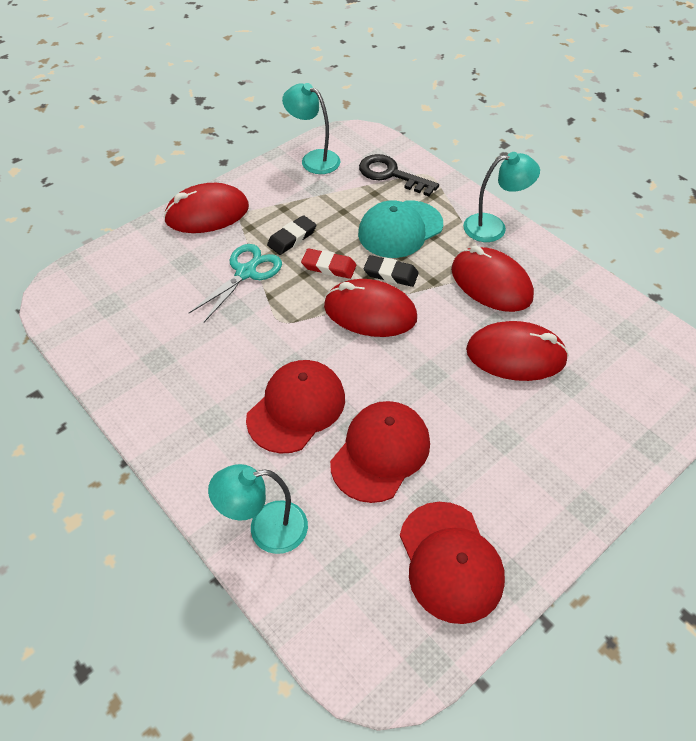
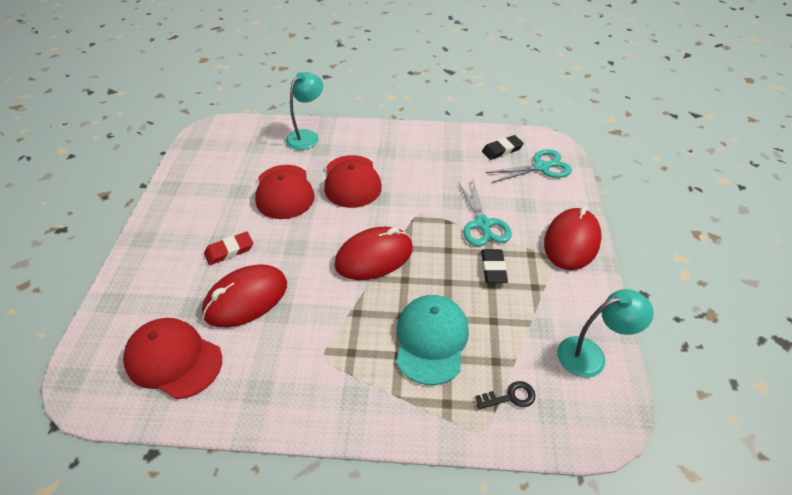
camera: 135 degrees right, 5 degrees down
red eraser [301,248,356,279] -> red eraser moved to [204,232,253,265]
black key [359,154,439,196] -> black key [475,381,535,409], size x0.57
black eraser [364,255,419,287] -> black eraser moved to [482,135,524,160]
red cap [400,502,505,624] -> red cap moved to [123,318,222,399]
red mouse [451,245,534,312] -> none
turquoise lamp [463,152,540,242] -> none
none -> turquoise scissors [485,149,572,183]

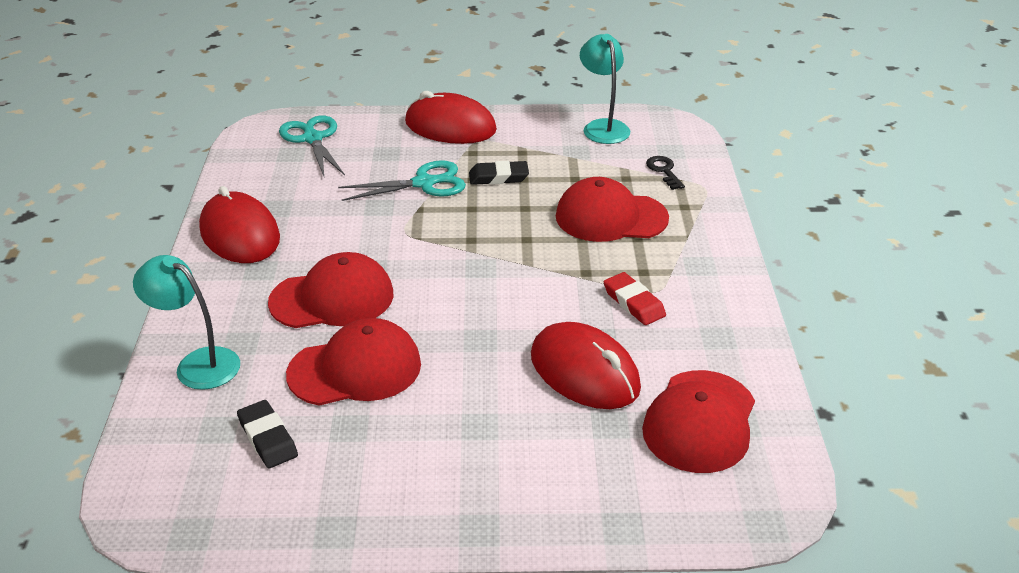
camera: 95 degrees left, 10 degrees down
red eraser [204,232,253,265] -> red eraser moved to [604,272,666,325]
red mouse [334,227,413,280] -> red mouse moved to [199,186,280,263]
turquoise cap [396,295,469,385] -> red cap [556,177,669,242]
black eraser [482,135,524,160] -> black eraser moved to [237,400,298,468]

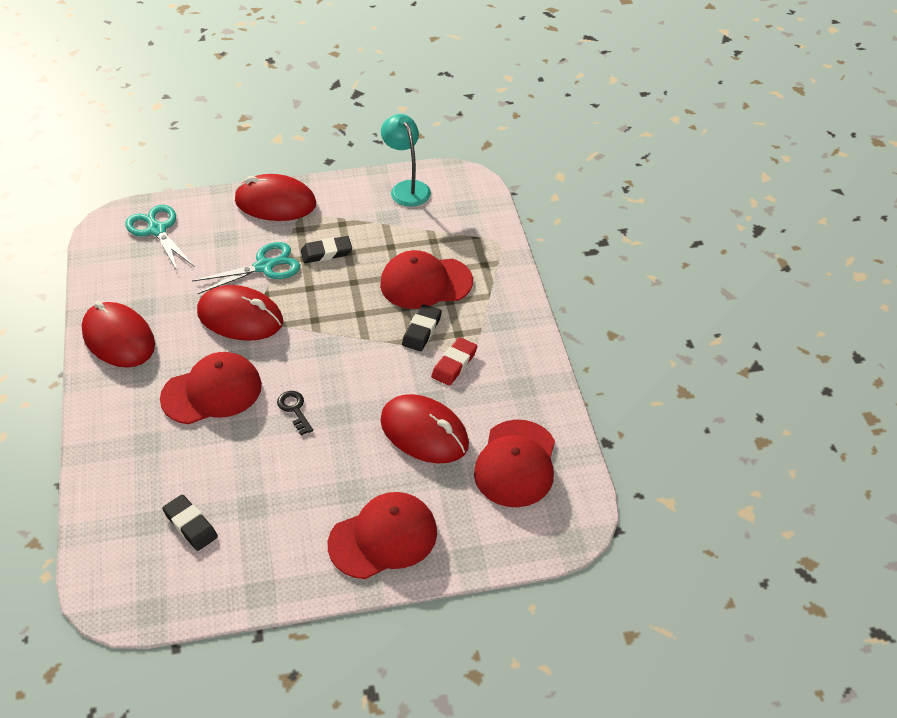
camera: 10 degrees left, 10 degrees up
turquoise lamp [133,255,240,390] -> none
red cap [286,318,421,406] -> red cap moved to [328,492,437,579]
red eraser [604,272,666,325] -> red eraser turned 75 degrees clockwise [431,337,477,386]
black key [646,156,685,190] -> black key moved to [277,391,313,435]
none -> red mouse [197,285,283,341]
none -> black eraser [402,304,442,351]

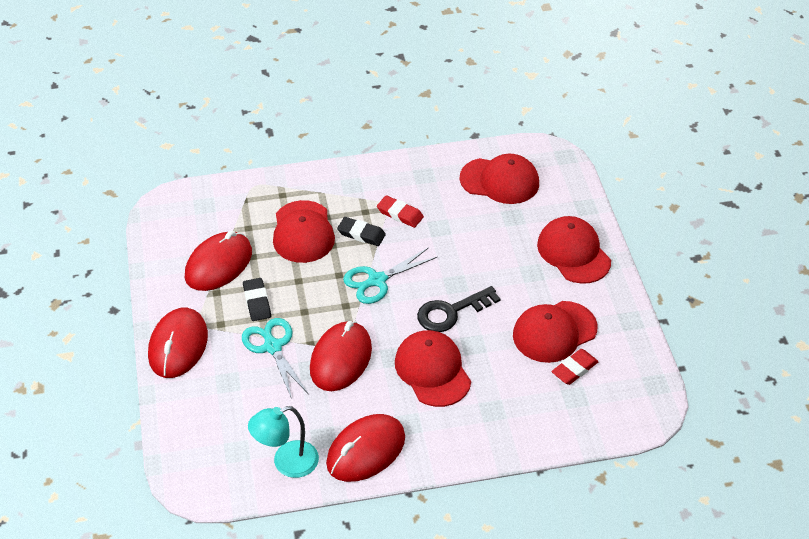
camera: 90 degrees left, 0 degrees up
turquoise scissors [125,205,194,272] -> turquoise scissors moved to [343,247,437,304]
black eraser [162,494,218,551] -> red eraser [551,349,599,385]
black key [277,391,313,435] -> black key [417,286,500,332], size x1.75
red mouse [380,394,469,463] -> red mouse moved to [185,231,252,291]
turquoise lamp [381,114,431,207] -> turquoise lamp moved to [248,406,319,478]
none -> red cap [513,301,598,363]

